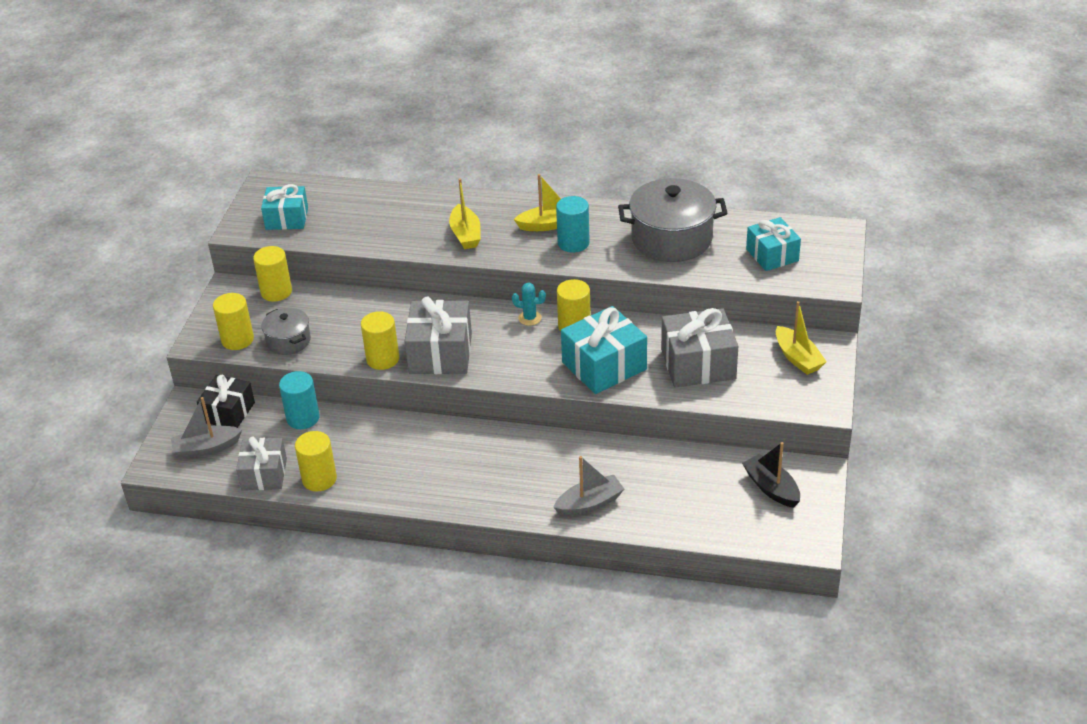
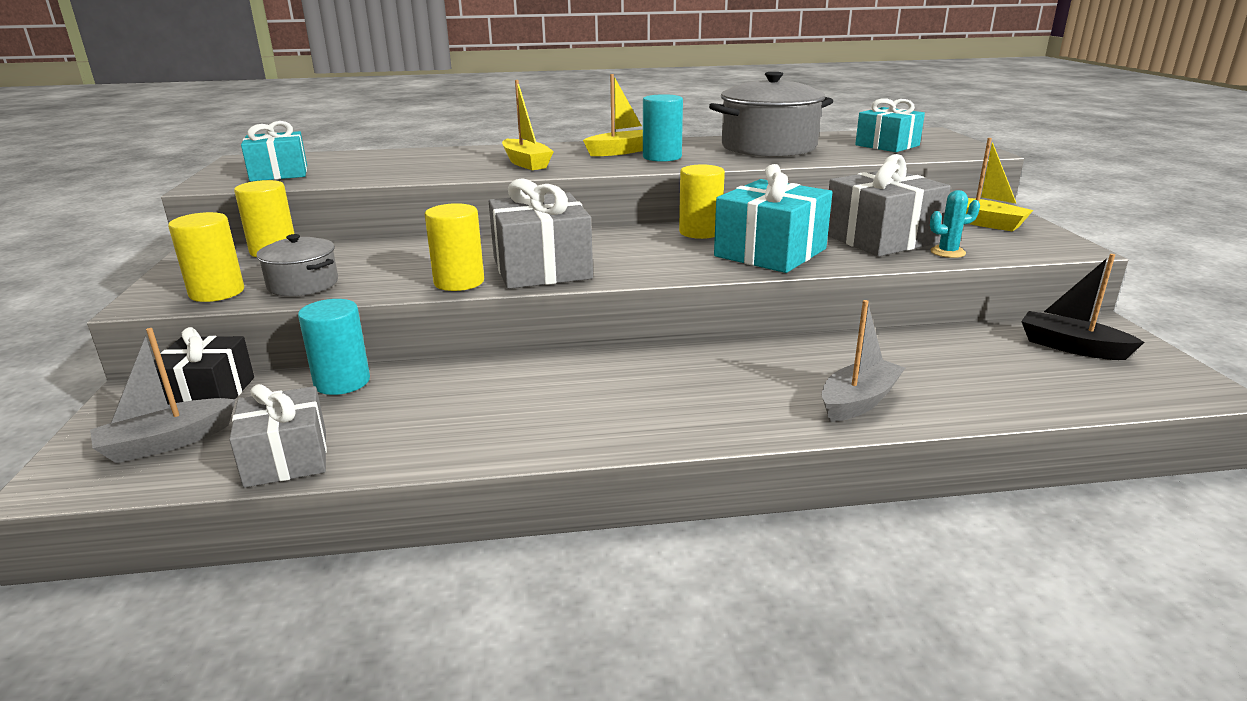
camera: 20 degrees left, 15 degrees down
yellow cylinder [295,431,337,491] -> none
turquoise cactus [512,283,546,326] -> turquoise cactus moved to [930,190,980,258]

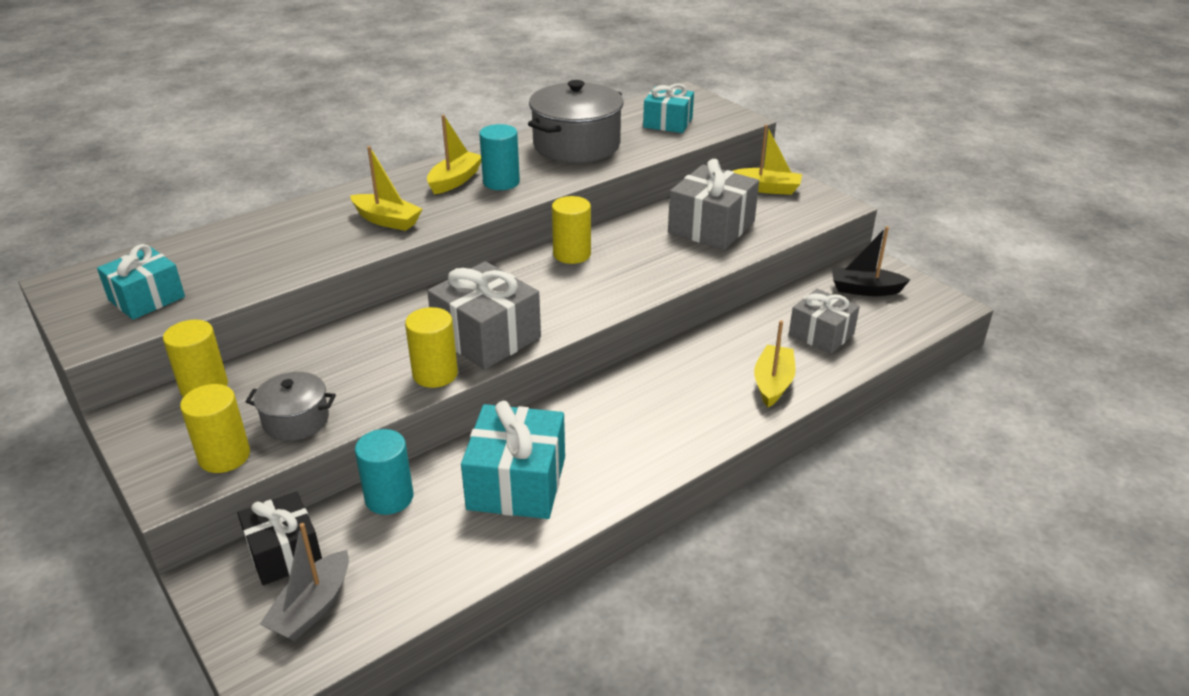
camera: 30 degrees left, 10 degrees up
grey gift [229,384,327,488] -> grey gift moved to [789,289,860,354]
turquoise gift [714,164,832,273] -> turquoise gift moved to [461,401,565,519]
grey boat [822,300,905,422] -> yellow boat [754,320,796,407]
turquoise cactus [930,190,980,258] -> none

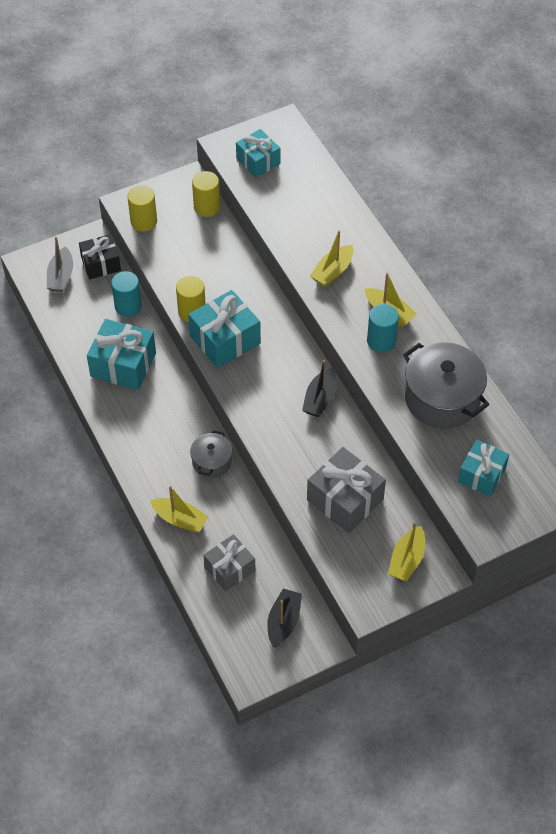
camera: 100 degrees right, 20 degrees up
grey pot [246,372,336,441] -> grey pot moved to [190,430,232,478]
grey boat [260,523,349,641] -> grey boat turned 120 degrees counterclockwise [47,237,73,292]
grey gift [427,261,541,370] -> turquoise gift [188,290,261,368]
yellow cylinder [552,196,591,264] -> black boat [302,359,336,417]

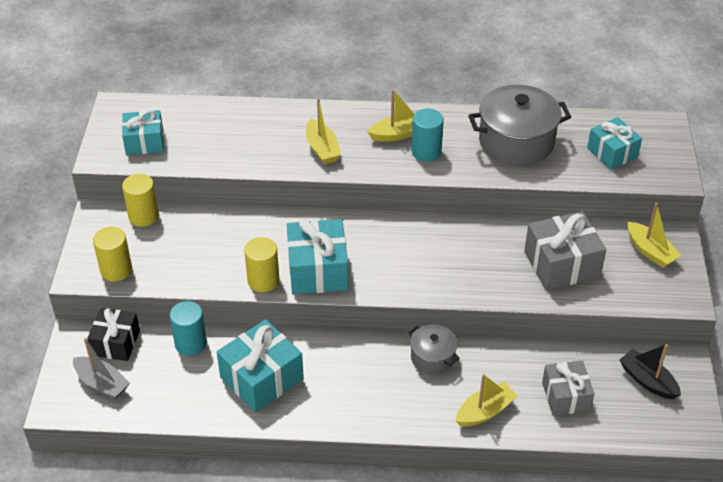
camera: 60 degrees left, 10 degrees down
black boat [302,359,336,417] -> none

